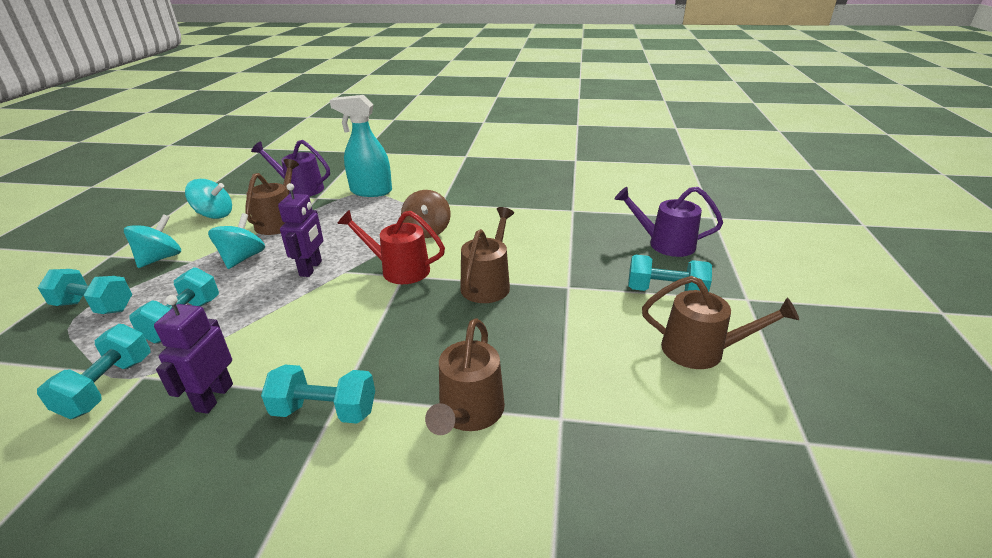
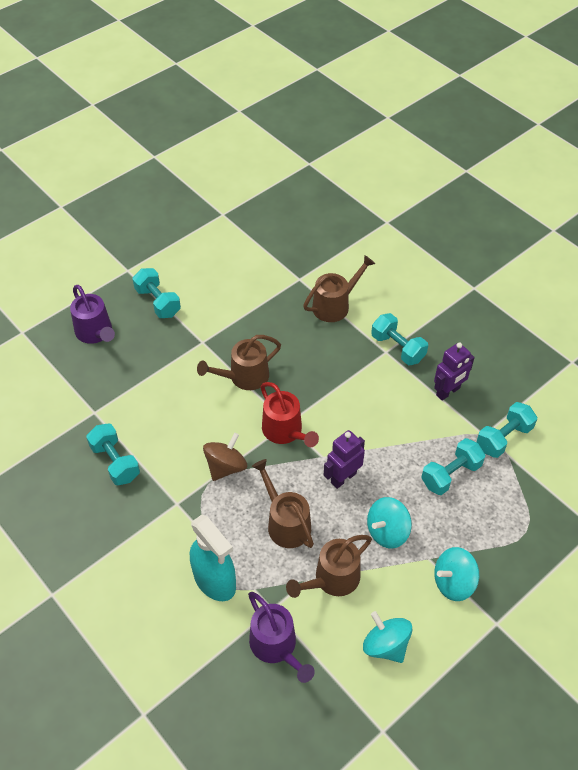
camera: 140 degrees left, 20 degrees up
turquoise dumbbell [38,269,132,314] -> turquoise dumbbell moved to [86,424,140,485]
brown watering can [642,276,799,369] -> brown watering can moved to [252,459,314,548]

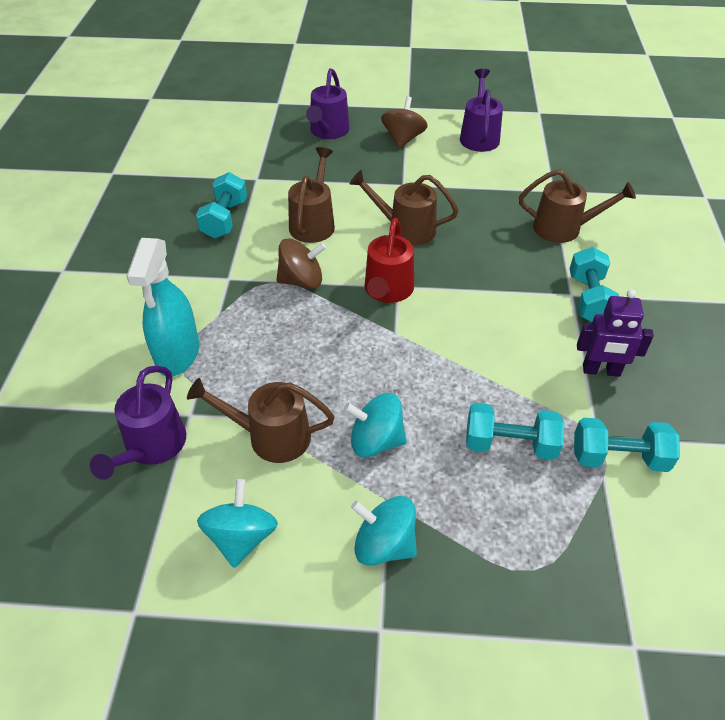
camera: 45 degrees right, 5 degrees down
turquoise dumbbell [133,268,181,318] -> brown spinning top [381,97,428,149]
brown watering can [252,459,314,548] -> brown watering can moved to [288,147,335,243]
purple robot [324,430,365,489] -> none
none -> purple watering can [460,69,503,152]

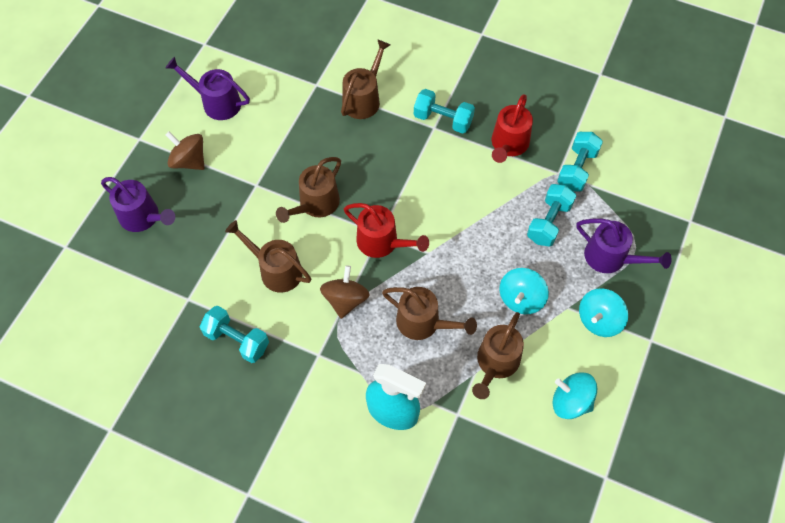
camera: 70 degrees left, 15 degrees up
purple watering can [90,366,186,480] -> purple watering can moved to [576,219,672,273]
purple robot [577,289,654,377] -> red watering can [492,94,533,163]
none -> brown watering can [382,287,477,340]

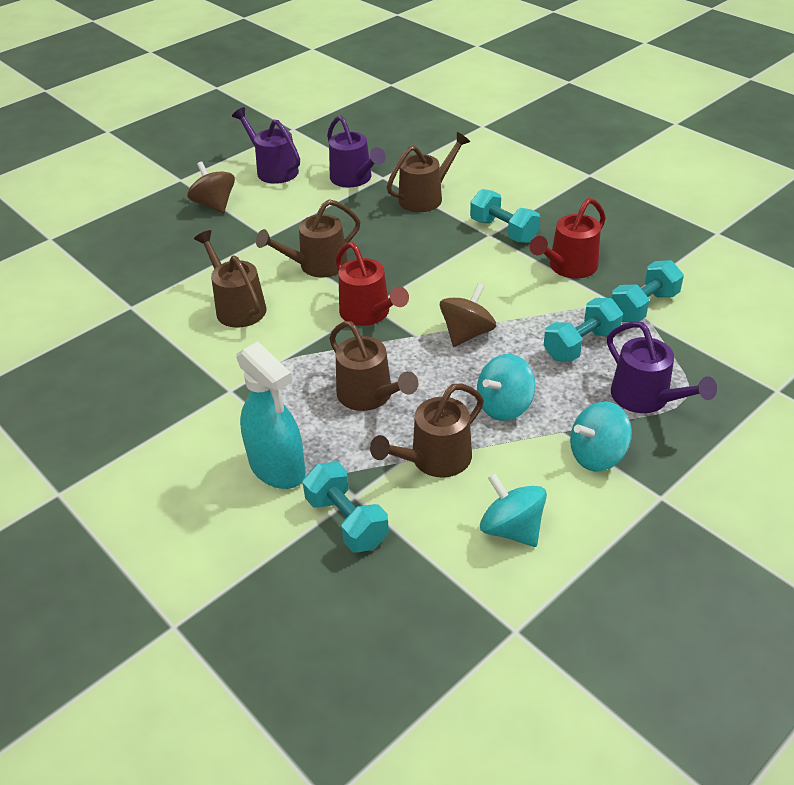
camera: 25 degrees right, 20 degrees down
purple watering can [101,177,175,232] -> purple watering can moved to [327,115,386,187]
turquoise dumbbell [199,306,269,363] -> turquoise dumbbell moved to [303,462,389,553]
brown spinning top [320,265,369,319] -> brown spinning top moved to [440,283,496,347]

